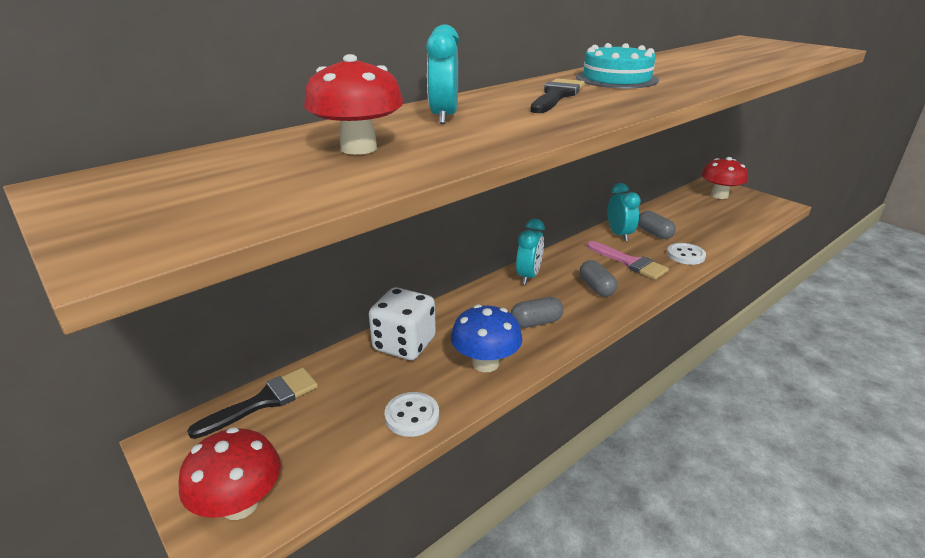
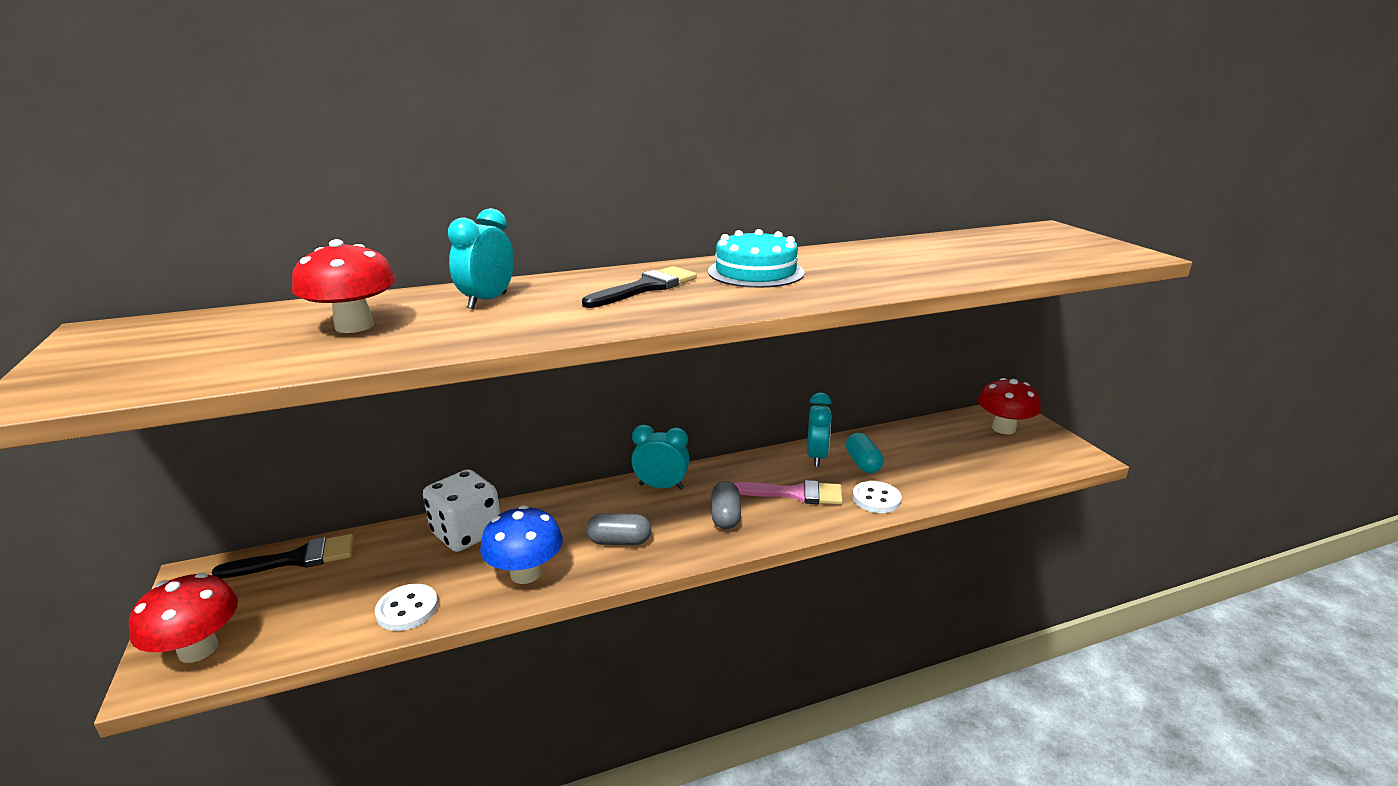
camera: 20 degrees right, 5 degrees down
turquoise clock [516,219,545,285] -> turquoise clock turned 120 degrees counterclockwise [631,425,690,490]
pink brush [587,241,669,280] -> pink brush turned 60 degrees counterclockwise [733,480,843,505]
grey capsule [638,211,676,239] -> turquoise capsule [846,433,883,473]

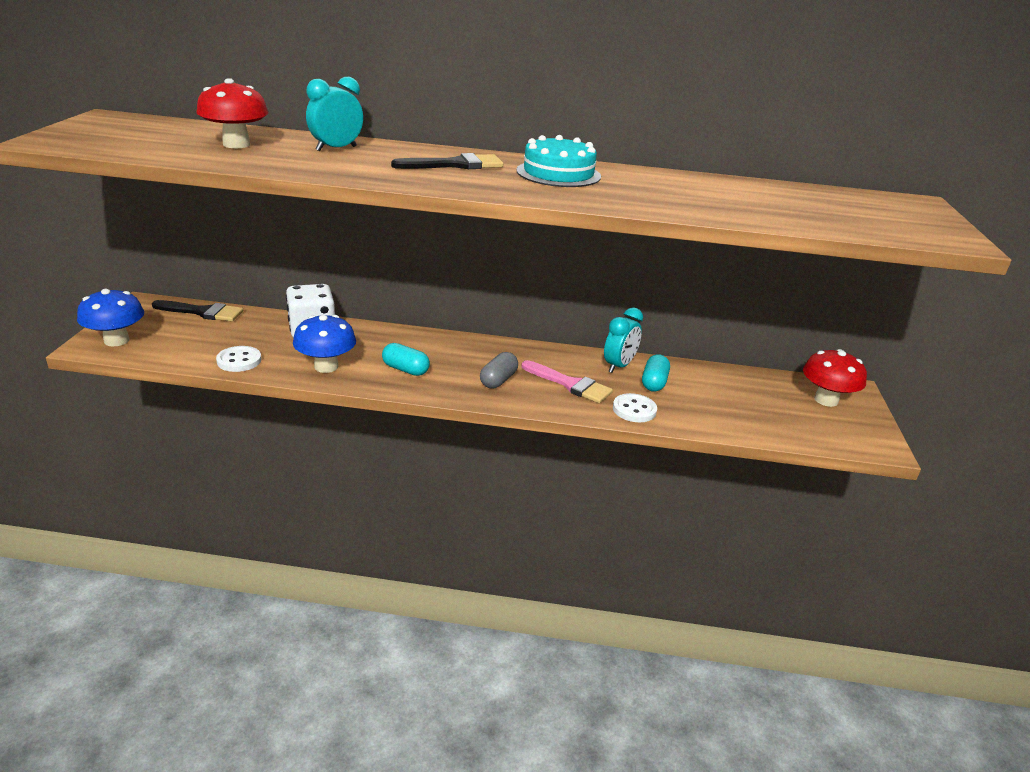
camera: 25 degrees right, 5 degrees up
red mushroom [129,573,238,663] -> blue mushroom [77,289,144,346]
grey capsule [586,513,651,545] -> turquoise capsule [382,343,430,376]
turquoise clock [631,425,690,490] -> none

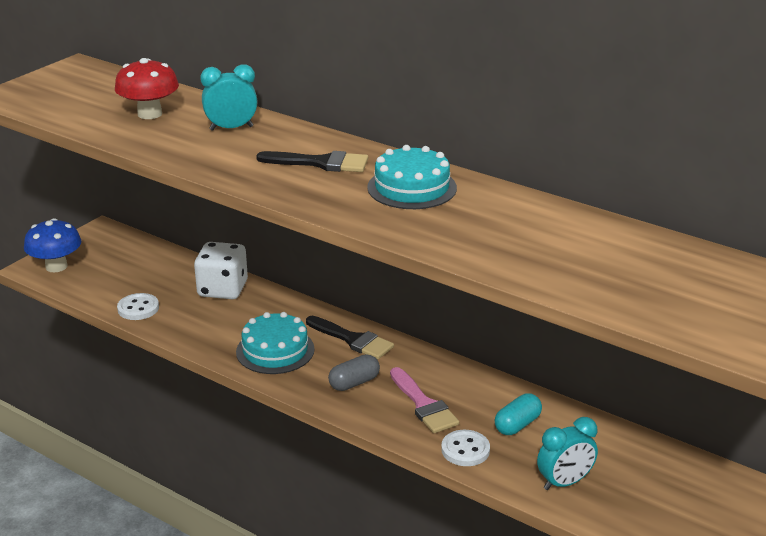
camera: 30 degrees right, 0 degrees up
black brush [152,300,243,322] -> black brush moved to [306,316,394,359]
blue mushroom [293,315,356,373] -> none
turquoise capsule [382,343,430,376] -> turquoise cake [236,312,315,374]
turquoise clock [604,308,643,373] -> turquoise clock moved to [537,417,598,490]
red mushroom [803,349,867,407] -> none

